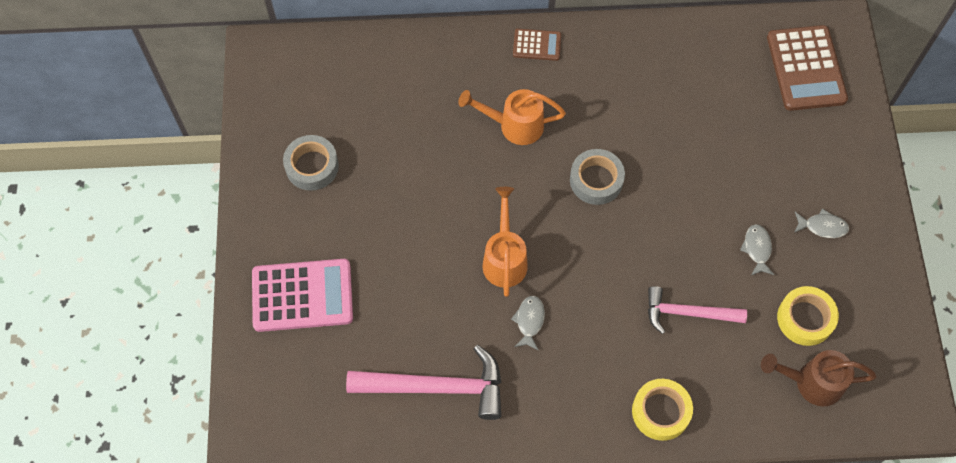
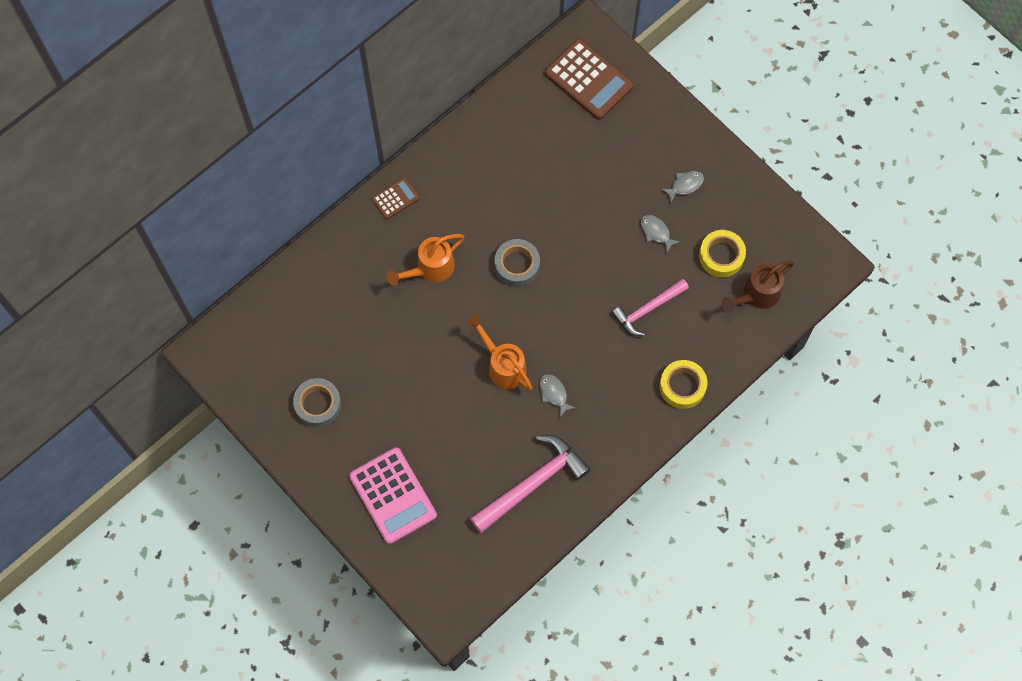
camera: 40 degrees left, 5 degrees up
pink calculator [252,259,353,332] -> pink calculator turned 105 degrees clockwise [349,447,437,544]

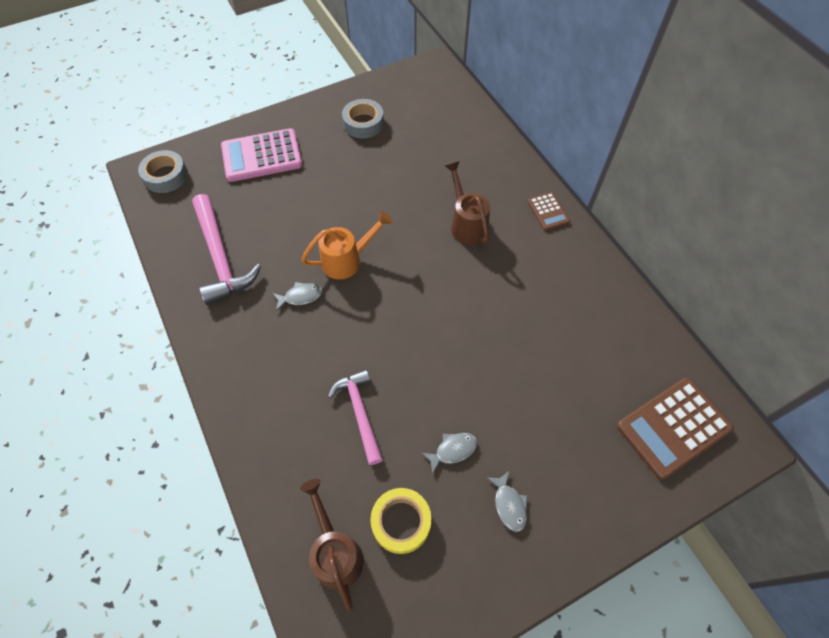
camera: 105 degrees right, 10 degrees down
orange watering can [387,234,465,286] -> brown watering can [445,161,490,245]
grey tape [495,239,540,287] -> grey tape moved to [138,150,188,193]
yellow tape [660,360,707,409] -> none

